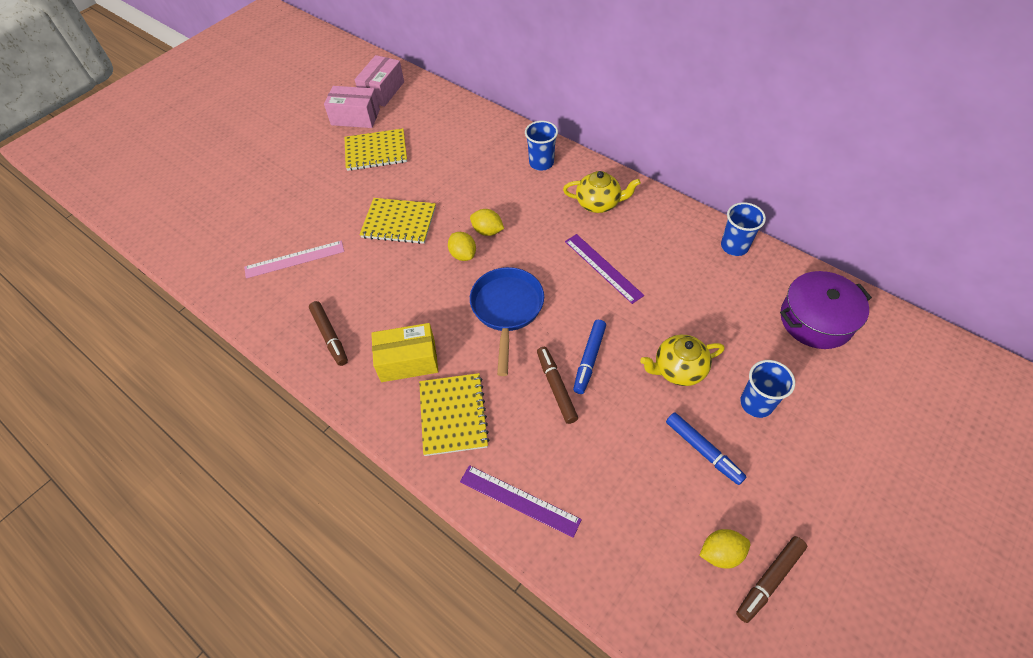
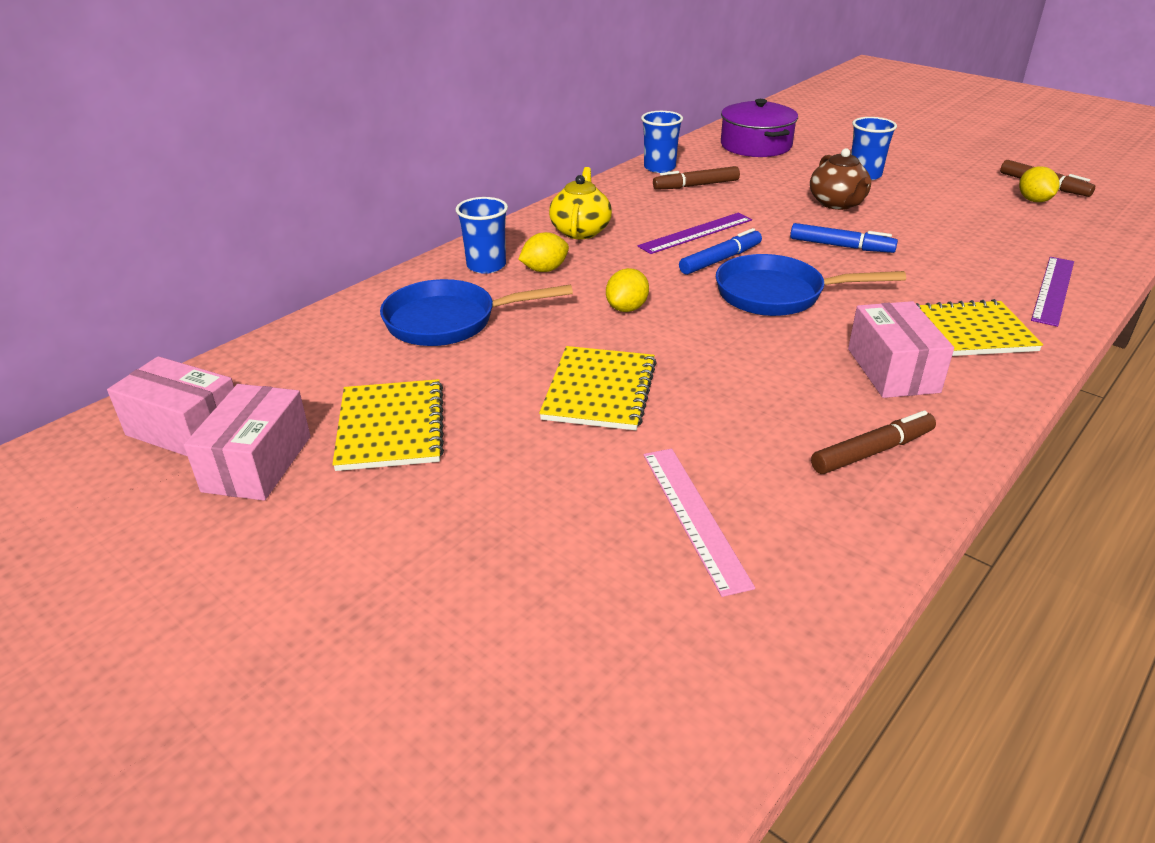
camera: 90 degrees left, 20 degrees down
yellow box [371,323,439,382] -> pink box [848,301,954,398]
yellow lemon [448,232,476,261] -> yellow lemon moved to [519,232,569,272]
brown marker [537,347,578,424] -> brown marker moved to [653,166,740,190]
yellow teapot [640,335,725,386] -> brown teapot [810,148,871,210]
blue marker [666,412,747,485] -> blue marker moved to [679,228,762,275]
none -> blue pan [380,279,573,346]

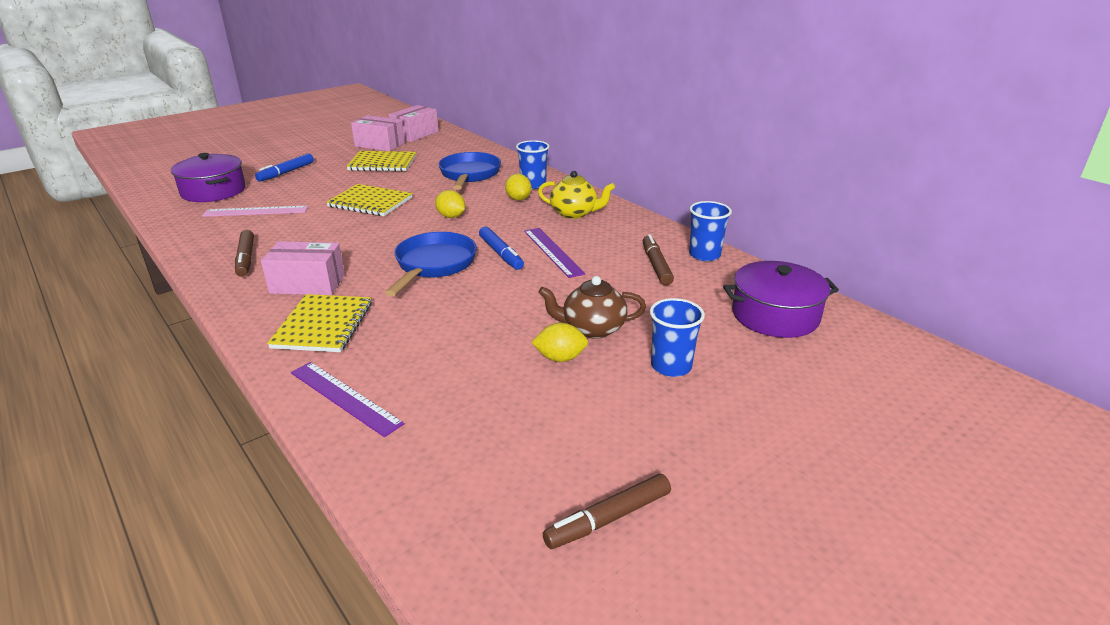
camera: 100 degrees right, 5 degrees down
blue marker [790,223,898,253] -> blue marker moved to [255,153,314,181]
yellow lemon [1019,166,1060,202] -> yellow lemon moved to [531,323,588,362]
none -> purple pot [171,153,246,202]

